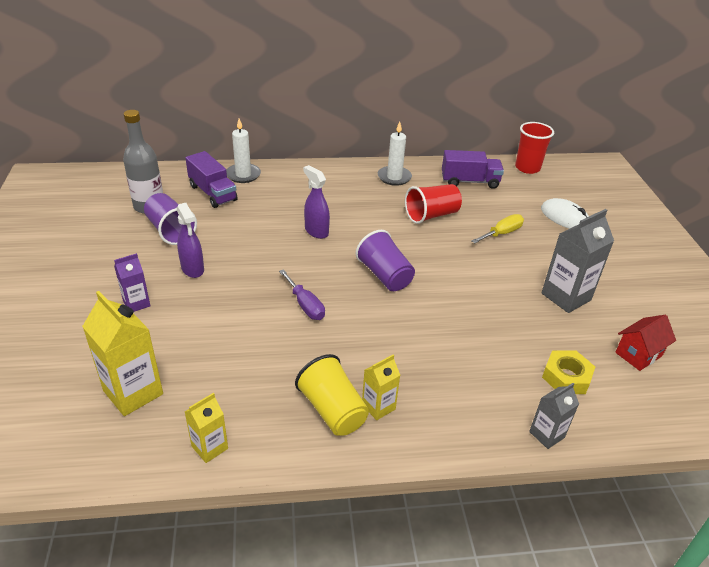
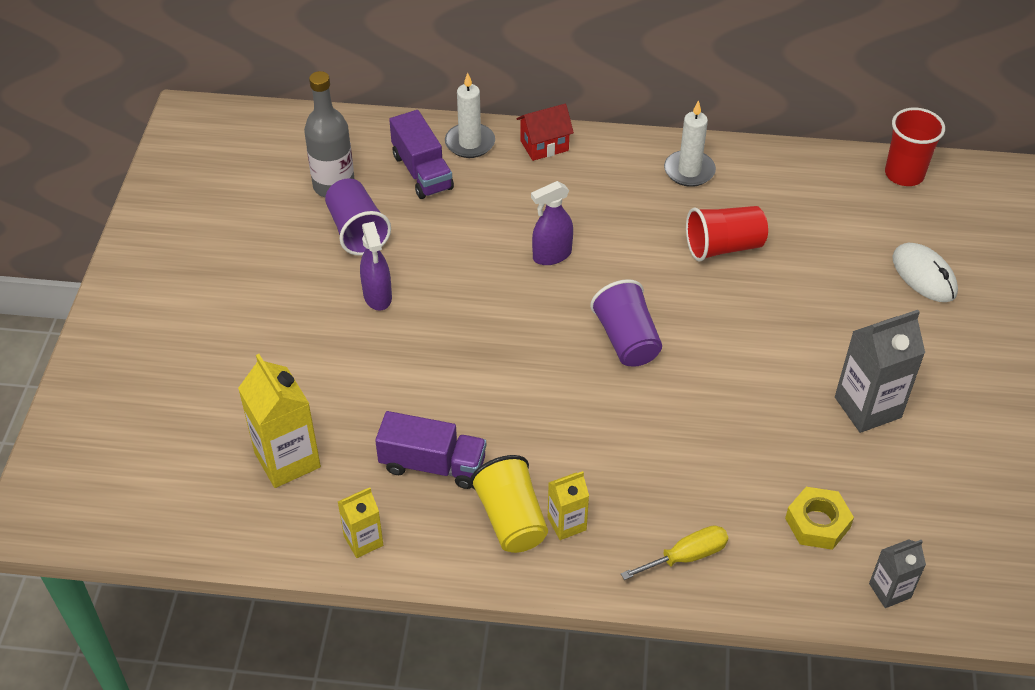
camera: 15 degrees right, 10 degrees up
purple carton [114,253,150,312] -> none
purple screwdriver [279,269,325,320] -> none
purple spray bottle [303,165,330,239] -> purple spray bottle turned 90 degrees counterclockwise [531,181,573,265]
purple truck [442,150,504,189] -> purple truck moved to [375,411,486,489]
yellow screwdriver [472,214,524,243] -> yellow screwdriver moved to [621,525,728,580]
grey carton [529,383,579,449] -> grey carton moved to [869,539,926,608]
red house [615,315,676,371] -> red house moved to [517,104,574,161]

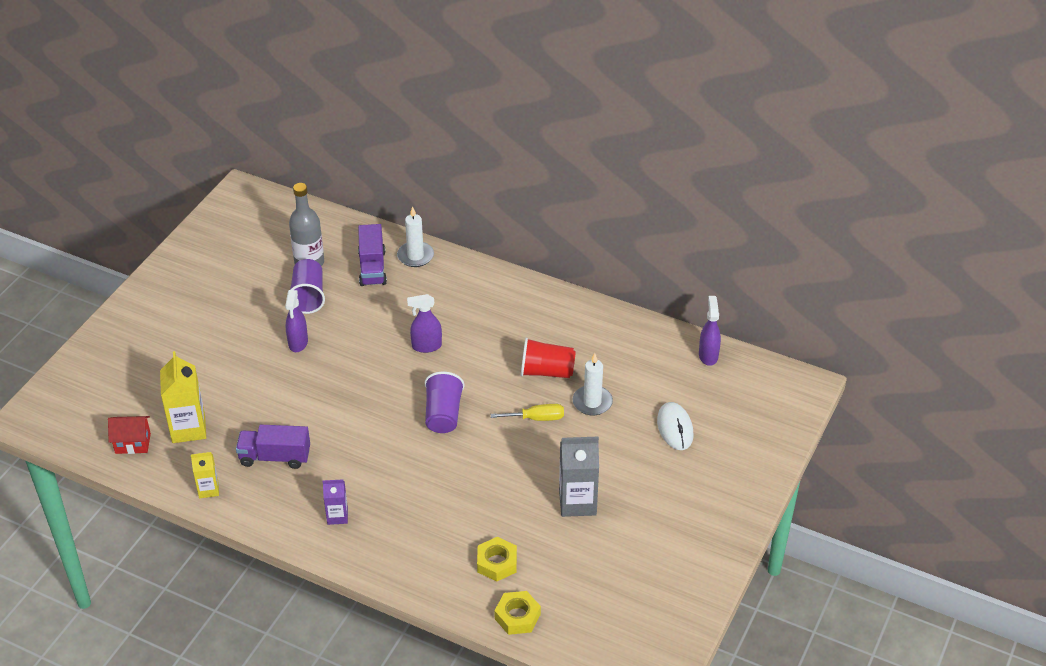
camera: 20 degrees right, 5 degrees down
purple truck [375,411,486,489] -> purple truck turned 150 degrees clockwise [236,425,310,469]
yellow cup [470,455,548,553] -> none
red house [517,104,574,161] -> red house moved to [108,416,151,454]
yellow carton [548,471,589,540] -> purple carton [323,479,348,525]
yellow screwdriver [621,525,728,580] -> yellow screwdriver moved to [491,404,564,421]
white candle [664,100,716,187] -> white candle moved to [572,353,613,416]
grey carton [869,539,926,608] -> yellow nut [494,591,541,635]
red cup [885,108,945,186] -> purple spray bottle [699,296,721,366]

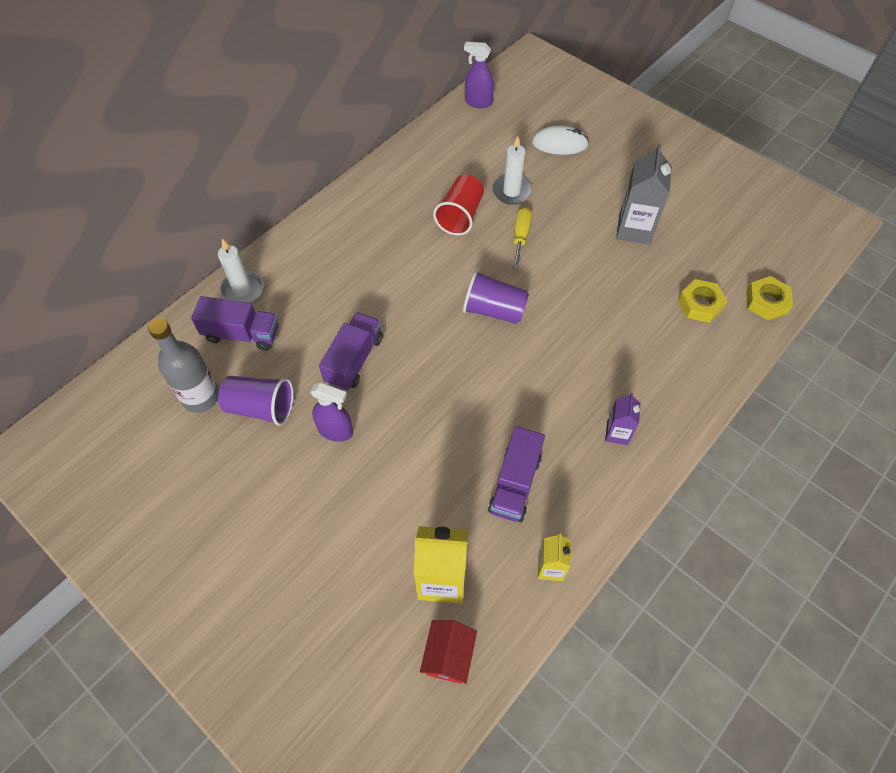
camera: 75 degrees left, 15 degrees up
purple spray bottle [407,294,442,353] -> none
none -> purple truck [319,312,383,391]

